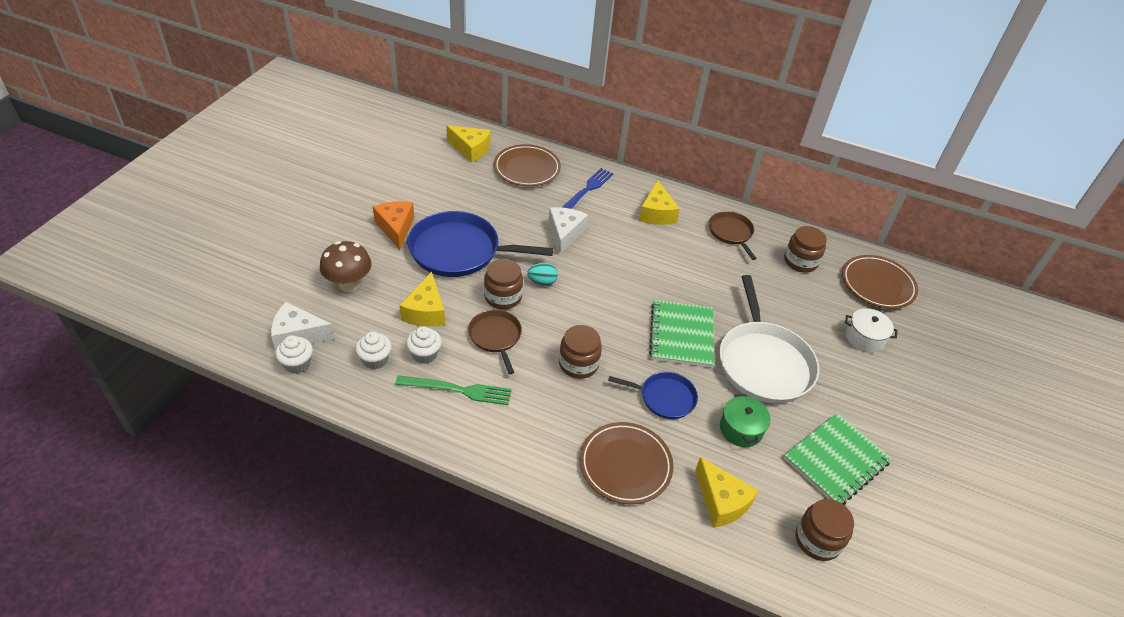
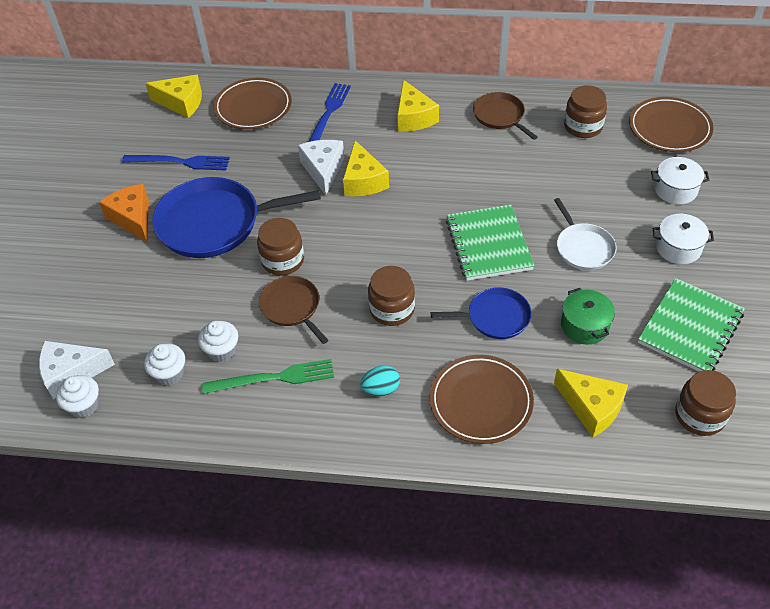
camera: 10 degrees left, 5 degrees up
brown mushroom [320,241,372,292] -> none
yellow cheese [399,272,445,326] -> yellow cheese moved to [343,140,389,196]
turquoise egg [527,263,558,286] -> turquoise egg moved to [360,365,400,396]
white pan [719,275,819,403] -> white pan [554,198,617,270], size x0.54
none -> blue fork [122,155,230,171]
none -> white pot [653,214,714,264]

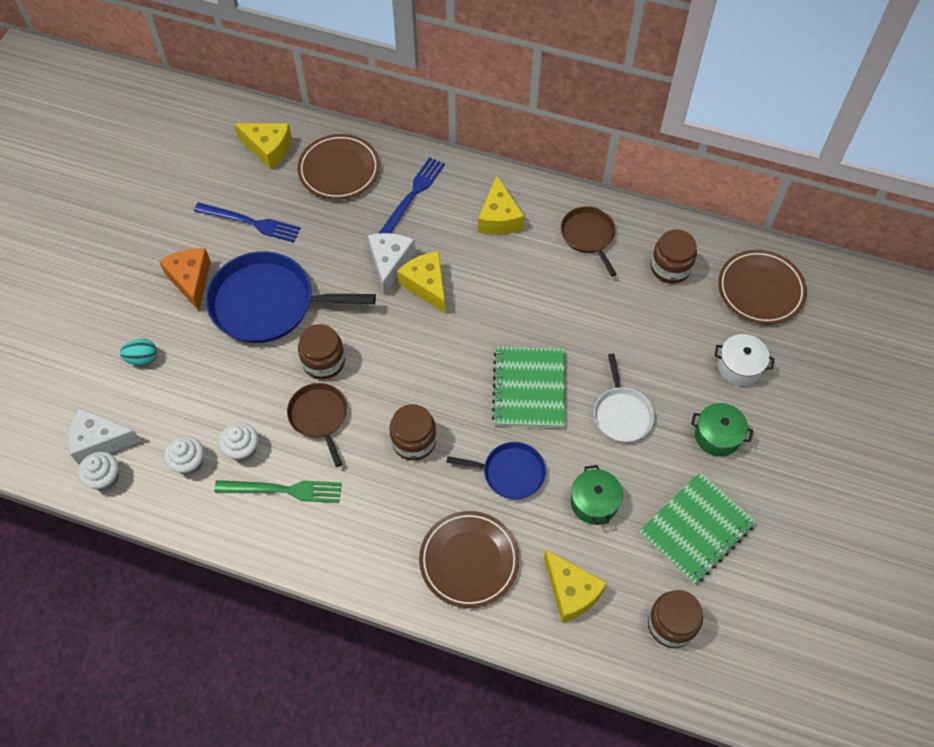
camera: 10 degrees right, 10 degrees up
yellow cheese [343,140,389,196] -> yellow cheese turned 150 degrees clockwise [397,251,445,313]
turquoise egg [360,365,400,396] -> turquoise egg moved to [120,339,157,366]
white pot [653,214,714,264] -> green pot [691,403,753,456]

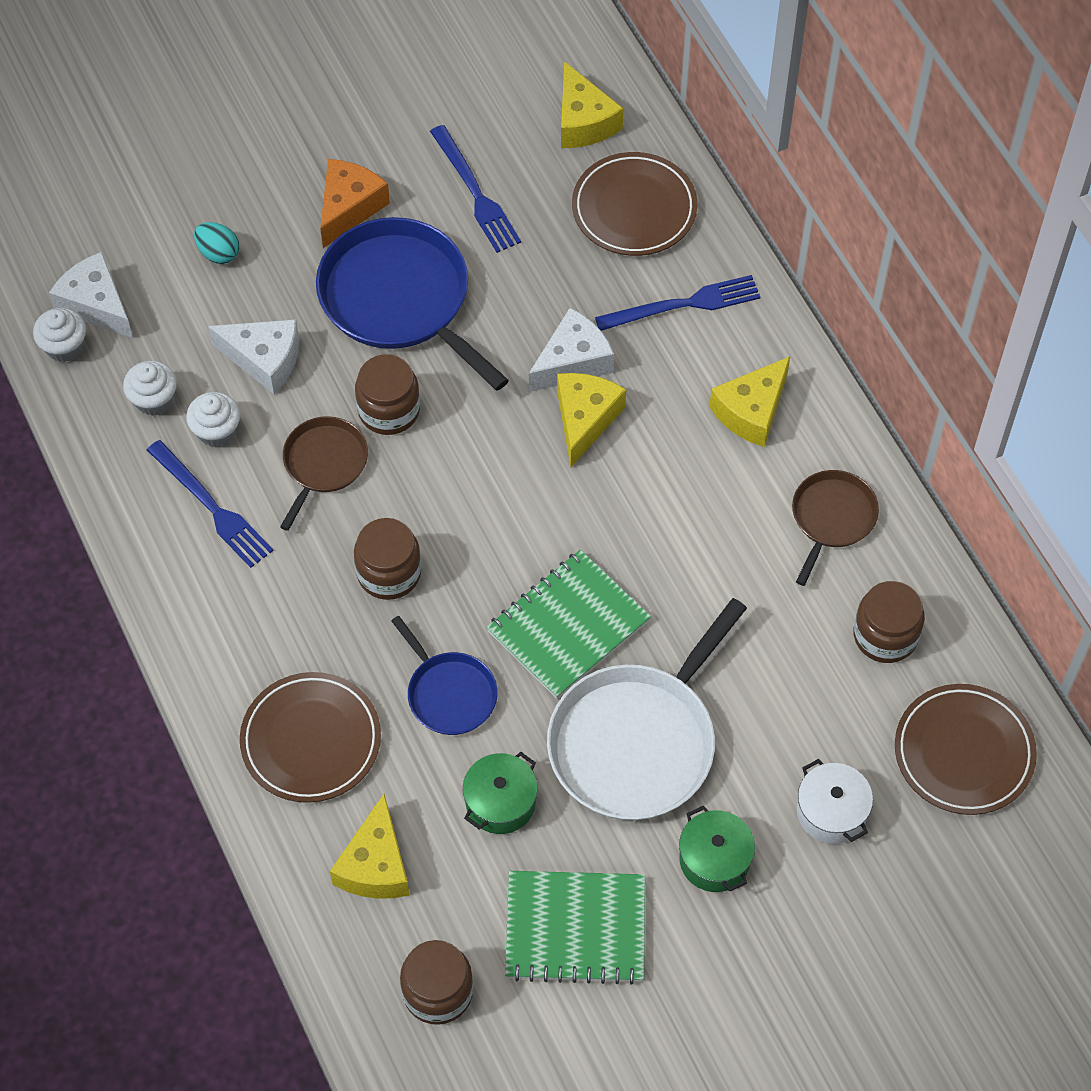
camera: 45 degrees right, 0 degrees up
green fork [214,480,342,503] -> blue fork [147,440,274,568]
white pan [594,353,654,442] -> white pan [547,598,747,820], size x1.84
none -> white cheese [208,319,299,394]

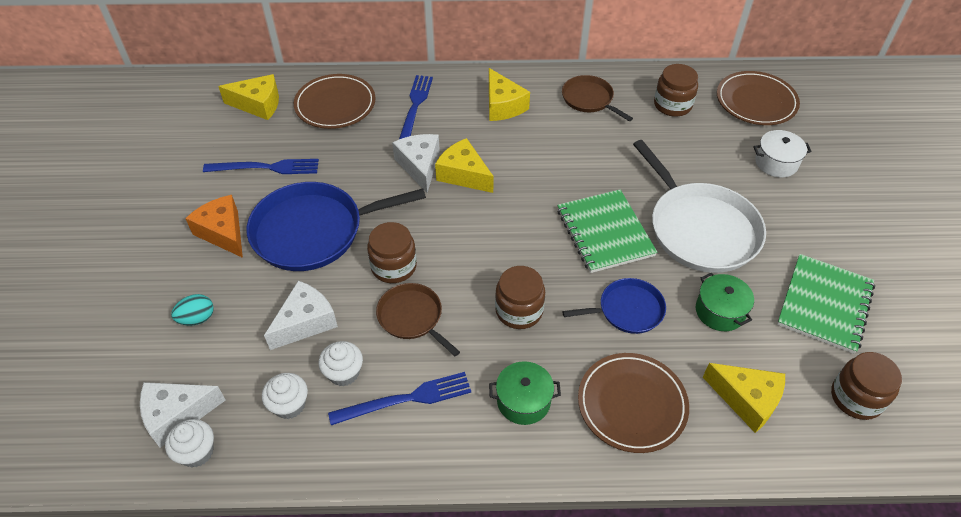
camera: 65 degrees left, 10 degrees down
green pot [679,805,755,892] -> green pot moved to [489,361,561,425]

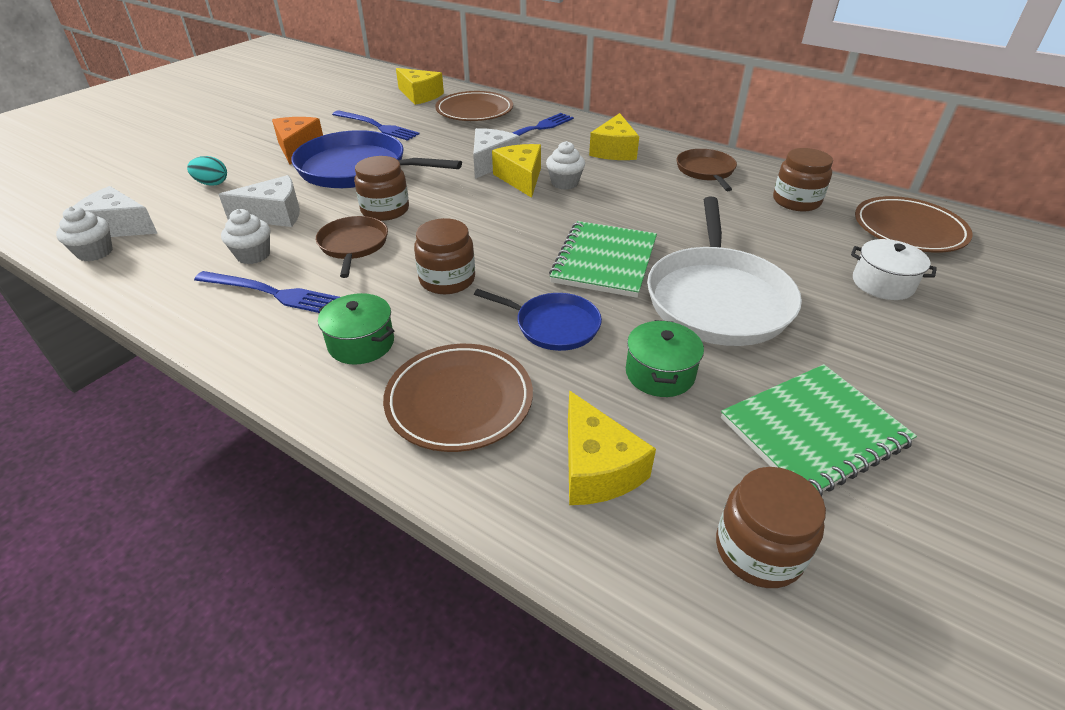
camera: 35 degrees right, 10 degrees down
white cupcake [262,373,308,419] -> white cupcake moved to [546,141,585,190]

